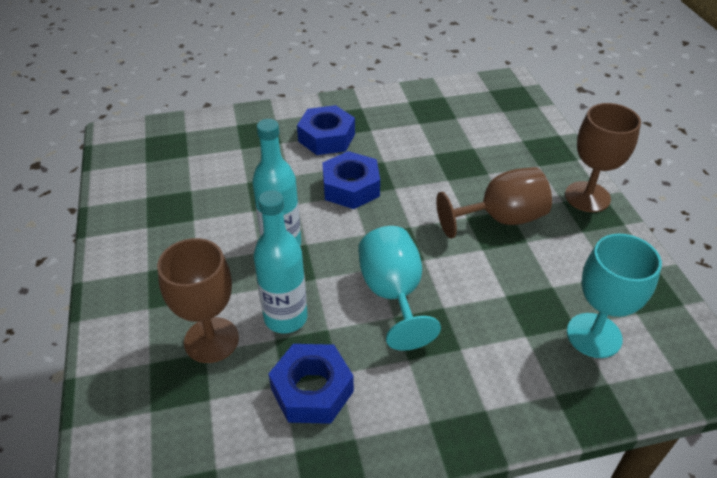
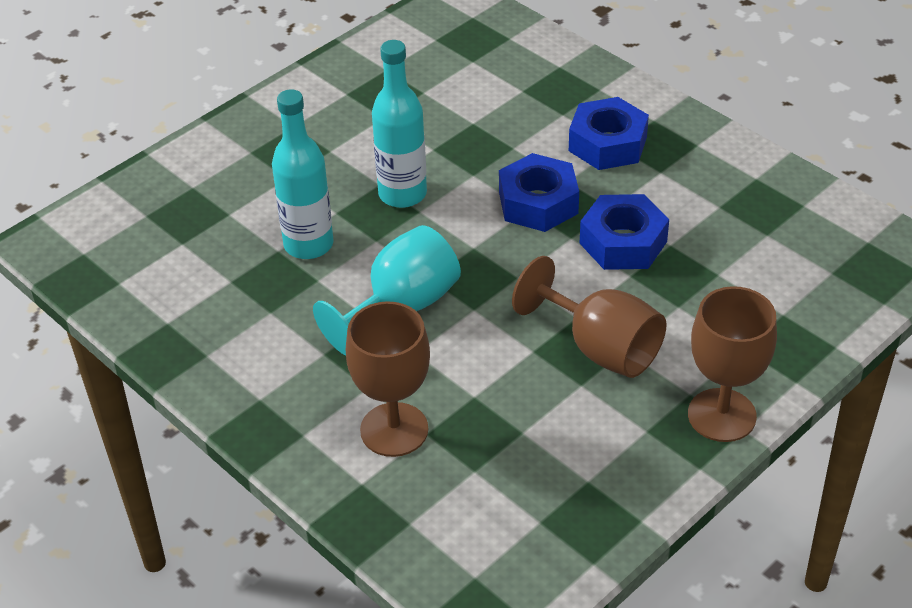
camera: 60 degrees right, 0 degrees up
brown goblet [157,238,239,363] -> brown goblet moved to [346,301,430,457]
blue nut [269,344,354,424] -> blue nut moved to [580,194,669,270]
turquoise goblet [567,234,662,358] -> none

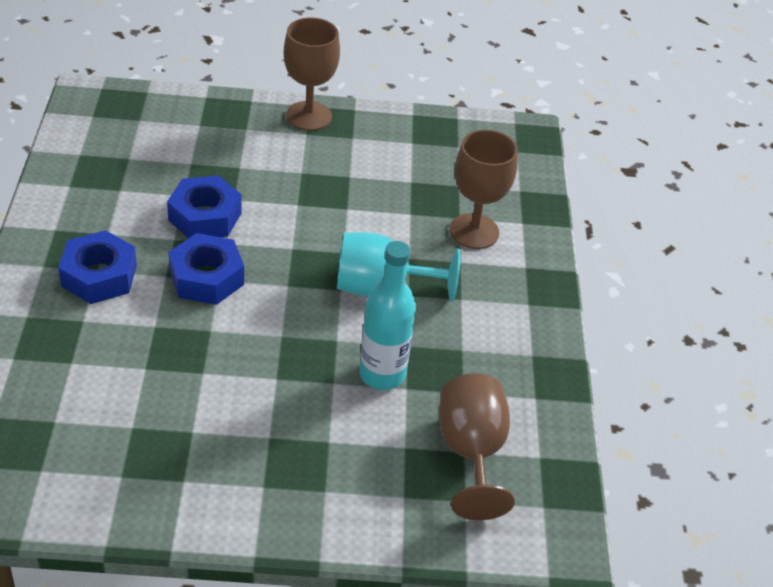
camera: 140 degrees left, 0 degrees up
turquoise bottle [372,40,427,208] -> none
brown goblet [512,256,666,378] -> brown goblet moved to [439,373,515,520]

